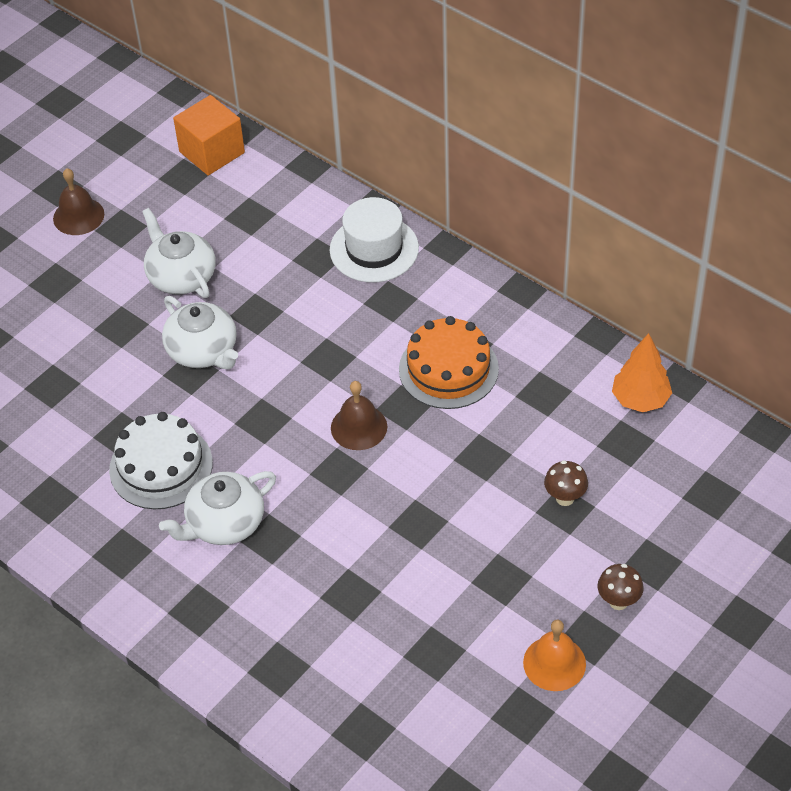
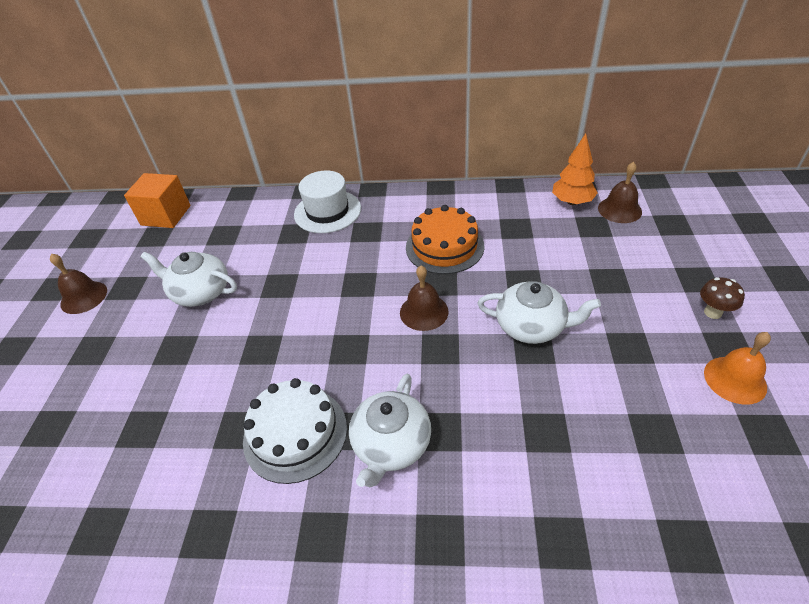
camera: 35 degrees left, 5 degrees down
white teapot [162,296,238,369] -> white teapot moved to [477,281,601,344]
brown mushroom [544,460,588,506] -> none
none -> brown bell [598,162,642,223]

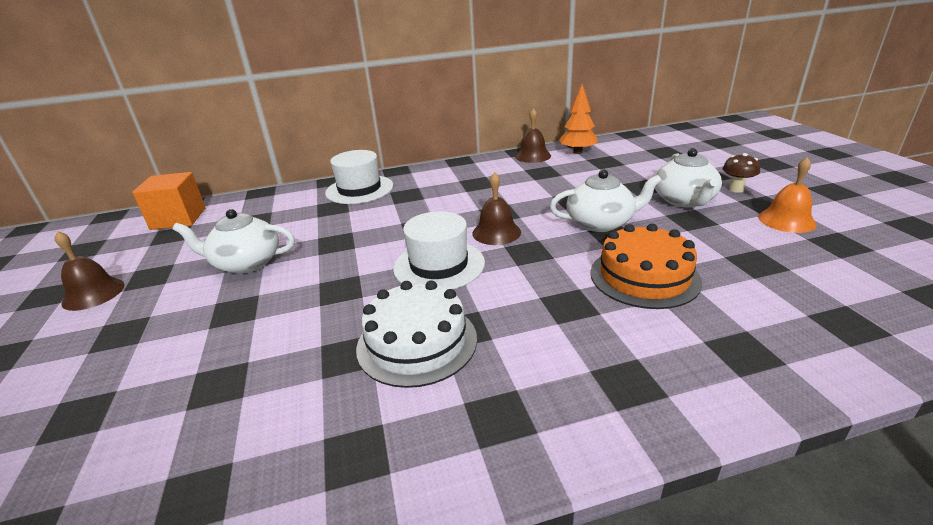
camera: 20 degrees left, 15 degrees down
white teapot [349,374,431,487] -> white teapot moved to [655,148,722,207]
orange cake [406,205,484,274] -> orange cake moved to [591,224,702,309]
brown bell [598,162,642,223] -> brown bell moved to [515,108,551,163]
none -> white hat [393,211,485,289]

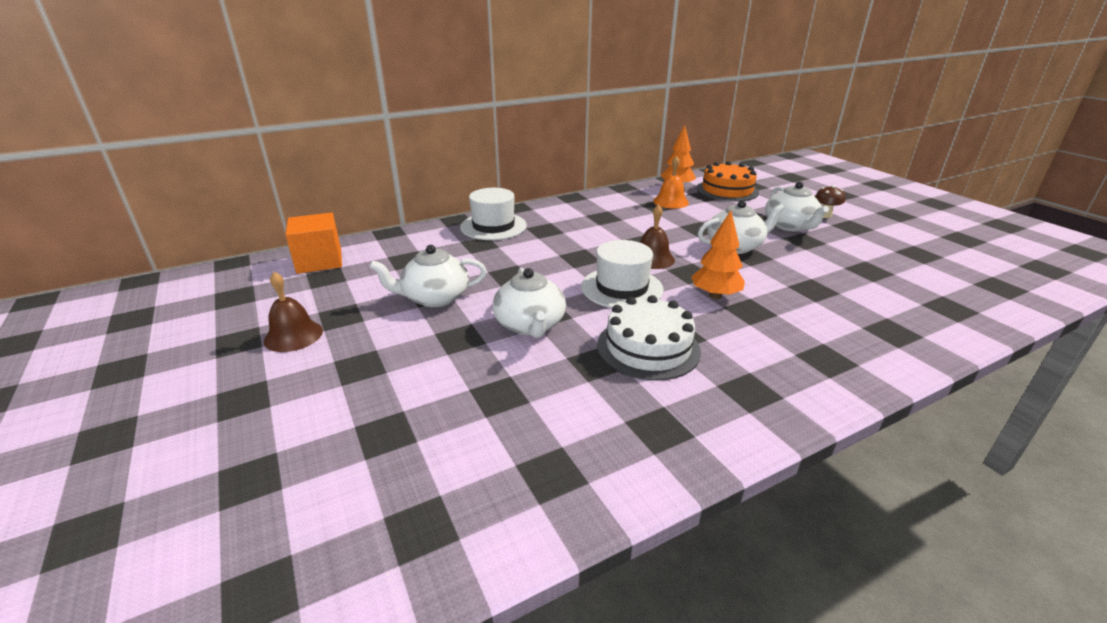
camera: 15 degrees left, 0 degrees up
brown bell [515,108,551,163] -> none
orange cake [591,224,702,309] -> orange cake moved to [697,161,759,202]
orange bell [758,157,817,233] -> orange bell moved to [653,156,689,209]
none -> white teapot [493,268,566,338]
none -> orange tree [691,210,745,299]

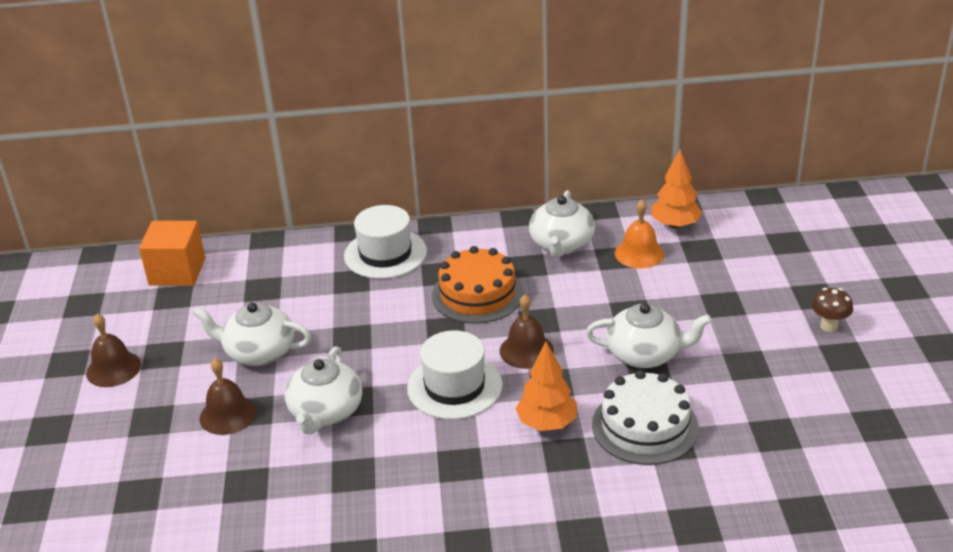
camera: 25 degrees right, 5 degrees up
white cake [597,295,701,381] -> white cake moved to [592,370,699,465]
orange cake [697,161,759,202] -> orange cake moved to [432,246,524,324]
white teapot [765,181,829,231] -> white teapot moved to [529,190,595,258]
none -> brown bell [200,358,257,435]

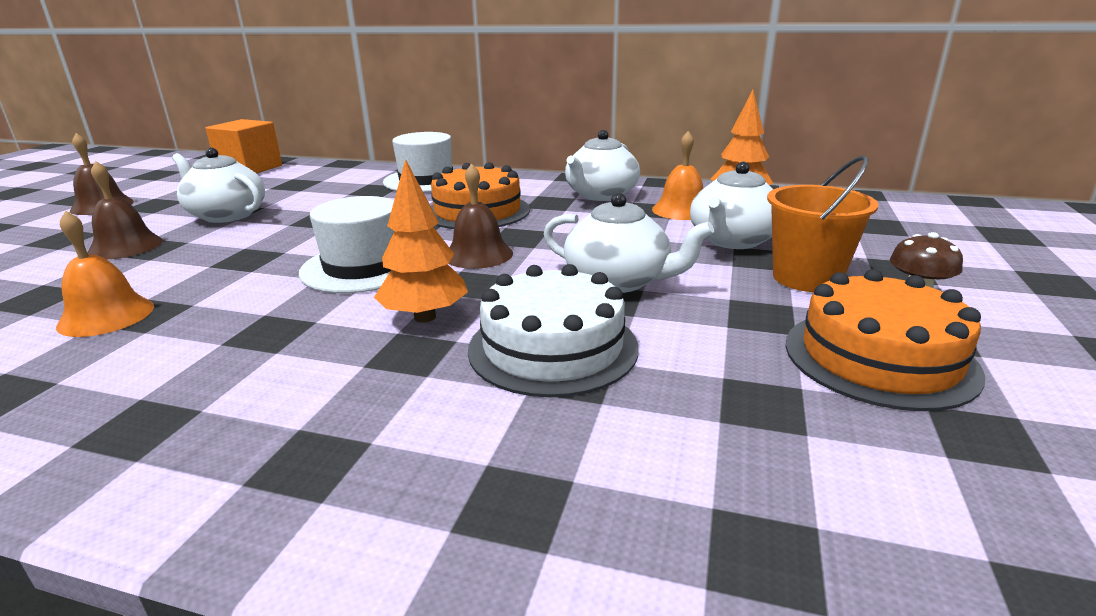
camera: 20 degrees right, 10 degrees down
white teapot [285,346,362,435] -> white teapot moved to [690,162,773,249]
none -> orange bell [56,211,154,337]
none -> orange bucket [767,155,878,292]
none -> orange cake [786,269,985,411]

